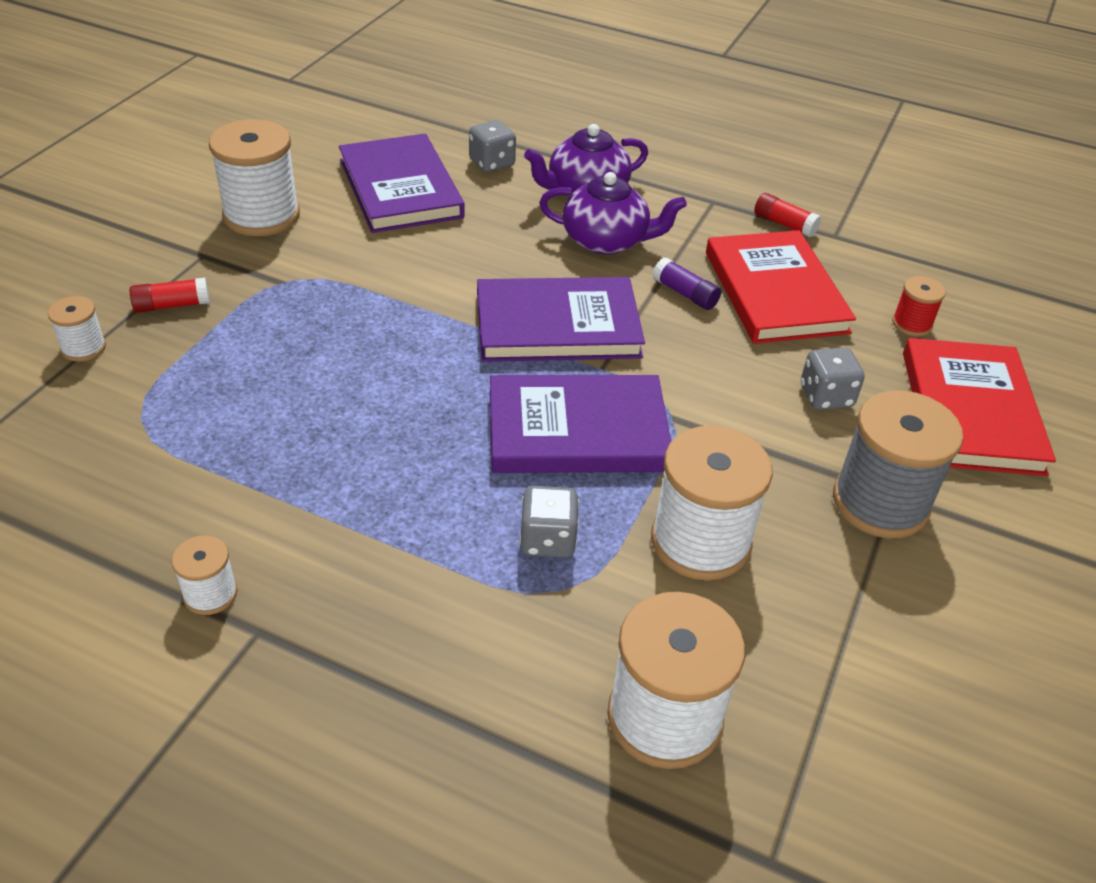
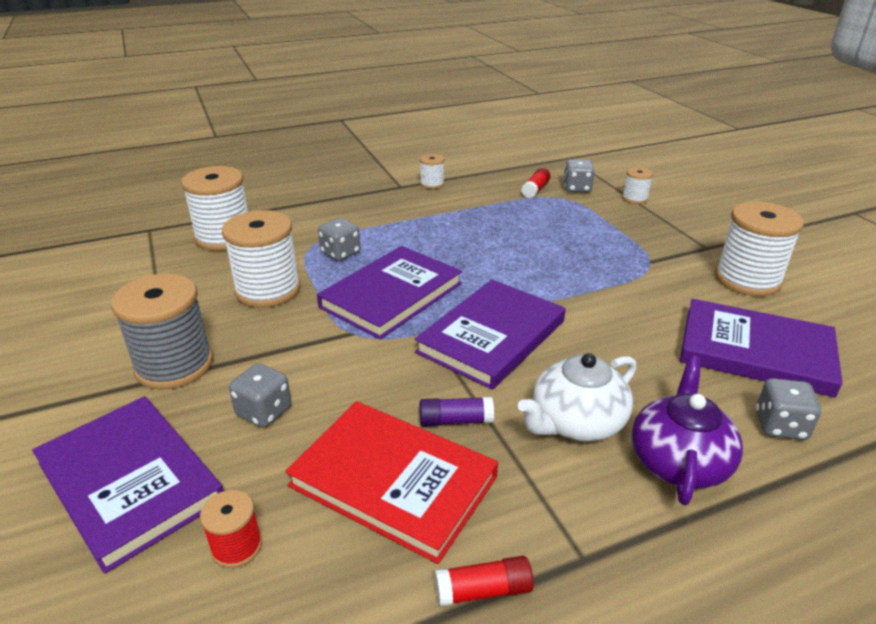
camera: 135 degrees right, 10 degrees down
red glue stick [130,278,210,313] -> red glue stick moved to [521,168,551,198]
purple teapot [539,172,687,255] -> white teapot [518,353,637,442]
red book [903,338,1056,476] -> purple book [32,396,224,574]
none -> grey dice [563,159,595,192]

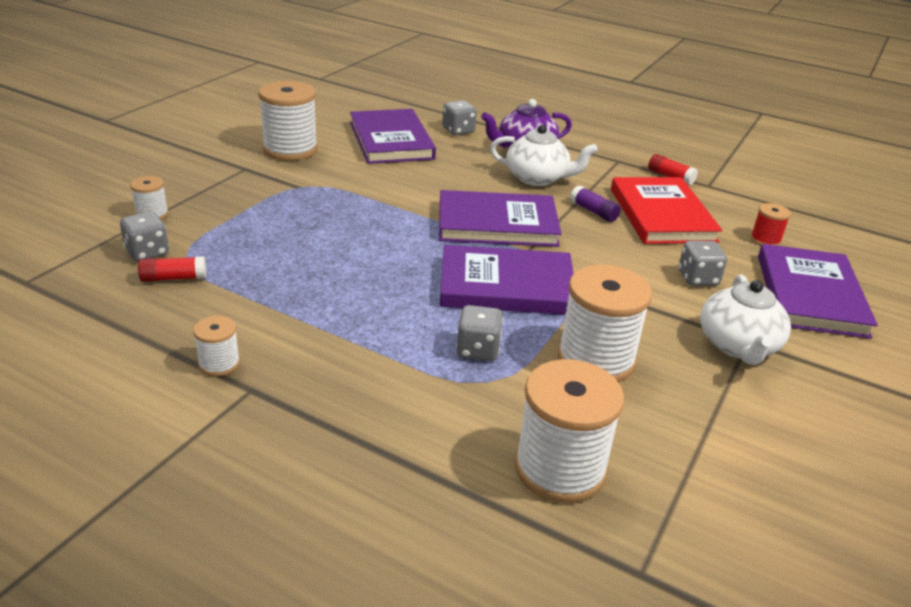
camera: 130 degrees left, 0 degrees up
grey spool [111,274,213,390] -> white teapot [700,274,791,365]

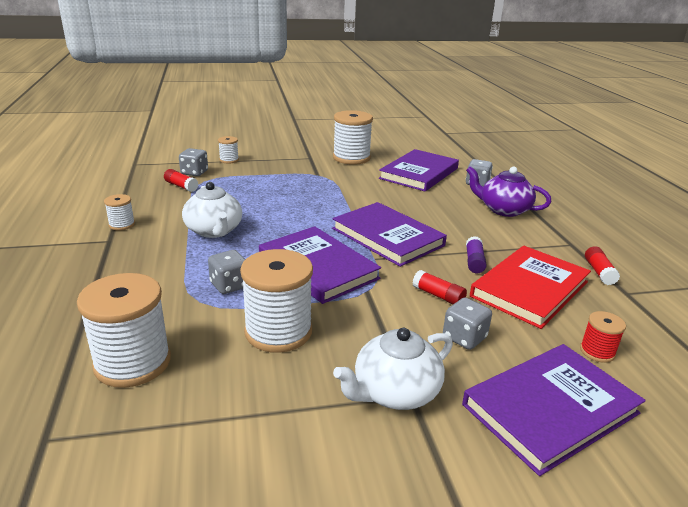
camera: 50 degrees right, 5 degrees down
white teapot [490,124,597,186] -> white teapot moved to [182,182,242,238]
none -> red glue stick [413,270,467,304]

